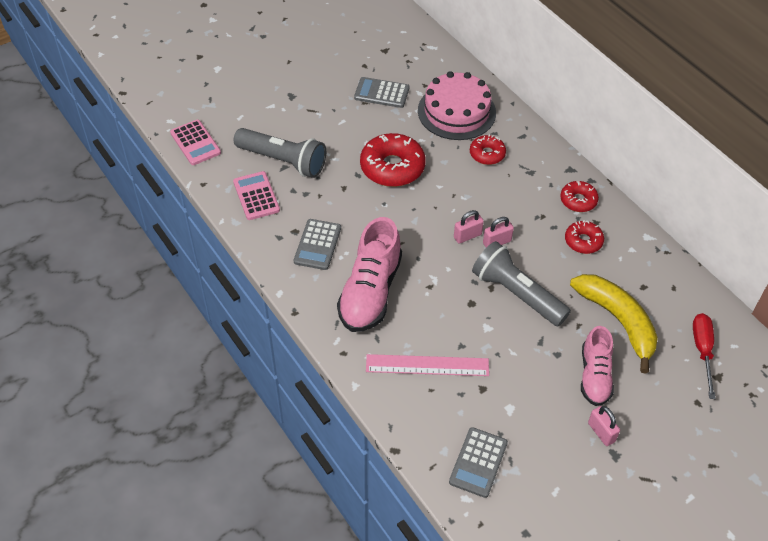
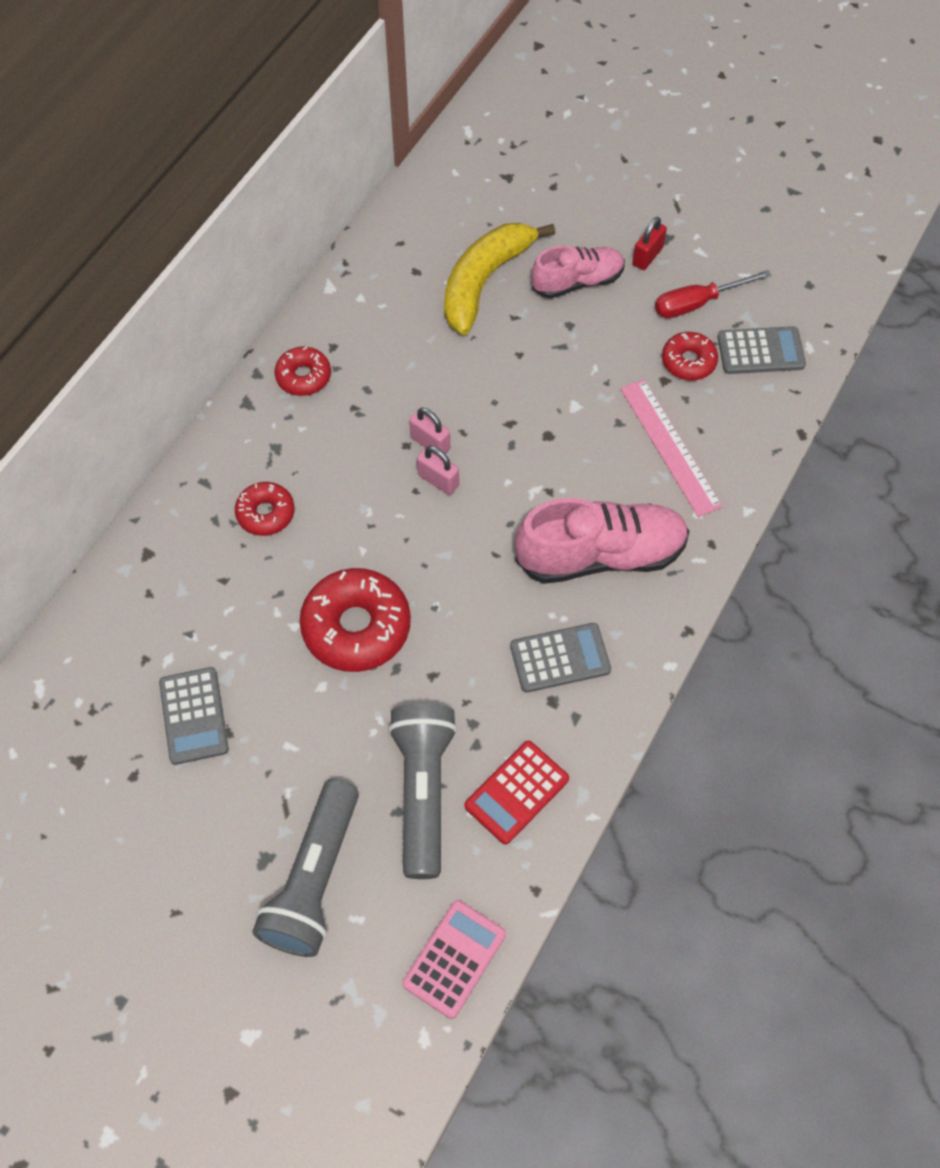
camera: 115 degrees left, 10 degrees up
pink calculator [233,171,280,220] -> red calculator [465,741,569,845]
pink cake [418,71,496,140] -> none
grey flashlight [472,241,571,326] -> grey flashlight moved to [253,779,359,957]
red donut [565,221,604,254] -> red donut moved to [662,332,718,380]
pink padlock [588,406,620,446] -> red padlock [632,217,667,270]
red screwdriver [693,313,716,399] -> red screwdriver moved to [655,270,771,318]

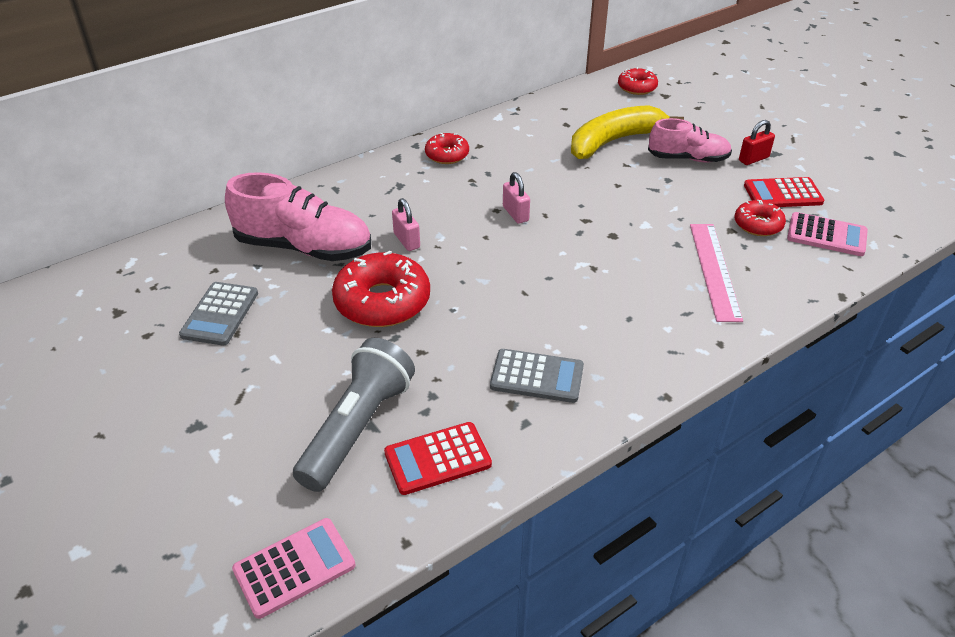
camera: 25 degrees right, 20 degrees down
red donut [235,482,295,536] -> red donut moved to [618,67,658,95]
grey flashlight [253,779,359,957] -> none
pink padlock [417,446,459,495] -> pink padlock moved to [392,198,420,251]
pink shoe [515,498,689,584] -> pink shoe moved to [225,172,371,261]
red screwdriver [655,270,771,318] -> red calculator [744,177,824,207]
grey calculator [717,326,806,374] -> pink calculator [787,212,868,256]

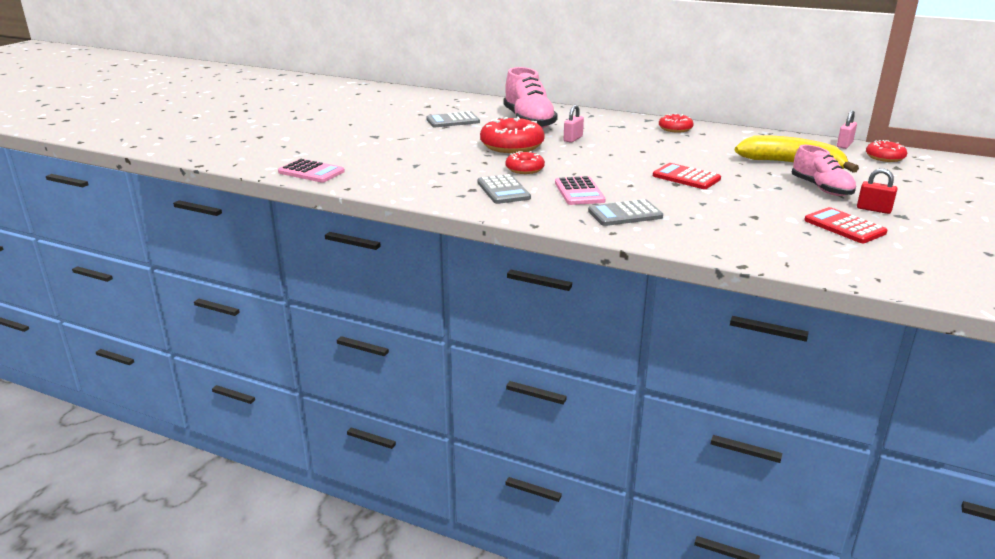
camera: 60 degrees right, 15 degrees down
grey flashlight [293,338,415,492] -> none
red calculator [384,422,492,495] -> red calculator moved to [653,163,721,189]
pink padlock [503,172,530,224] -> pink padlock moved to [837,110,857,149]
pink ruler [690,224,743,322] -> none
red donut [734,200,786,236] -> red donut moved to [505,151,545,174]
pink calculator [787,212,868,256] -> pink calculator moved to [555,176,606,205]
none -> grey calculator [588,199,663,226]

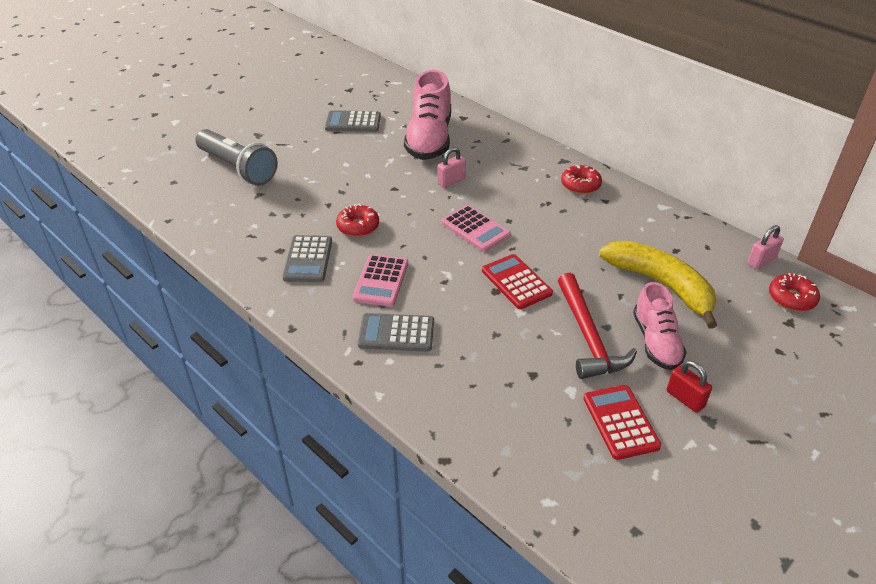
camera: 20 degrees right, 15 degrees up
pink calculator [278,159,345,183] -> pink calculator moved to [441,205,511,252]
red donut [480,117,545,153] -> none
none -> grey flashlight [195,129,278,186]
none -> red hammer [558,273,637,379]

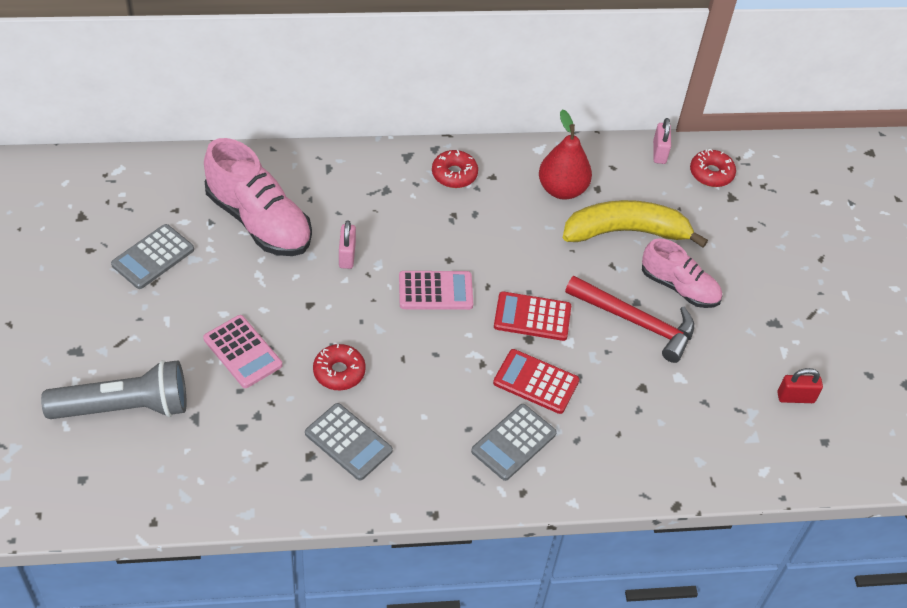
camera: 55 degrees left, 10 degrees up
pink calculator [353,254,408,307] -> pink calculator moved to [203,315,282,388]
red calculator [583,385,661,460] -> red calculator moved to [493,349,579,414]
red padlock [667,361,712,413] -> red padlock moved to [777,368,823,403]
none -> red pear [539,109,592,200]

